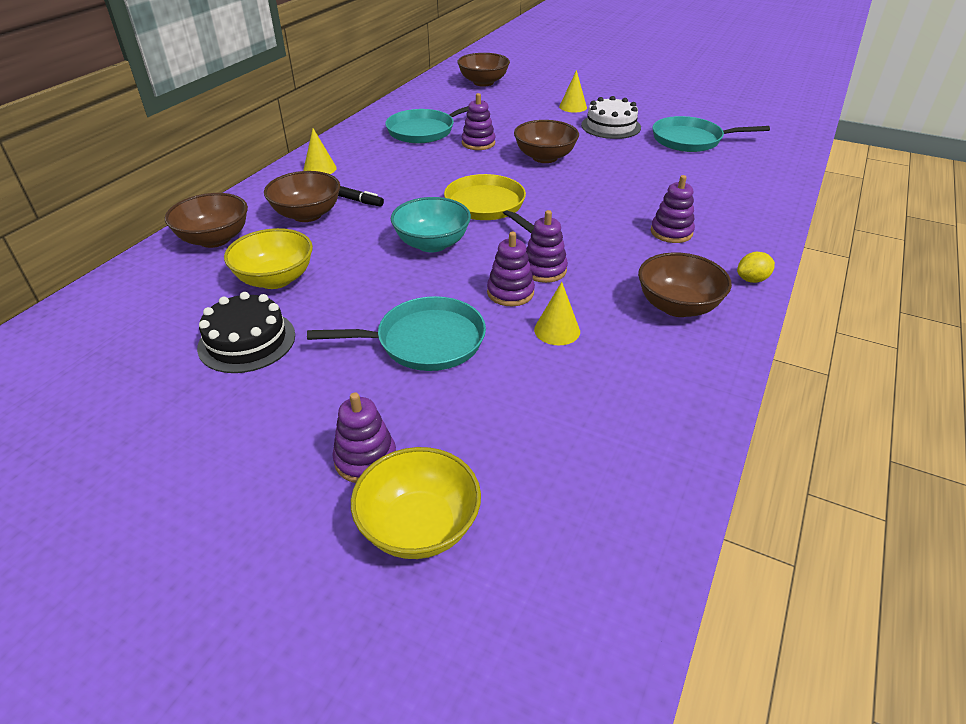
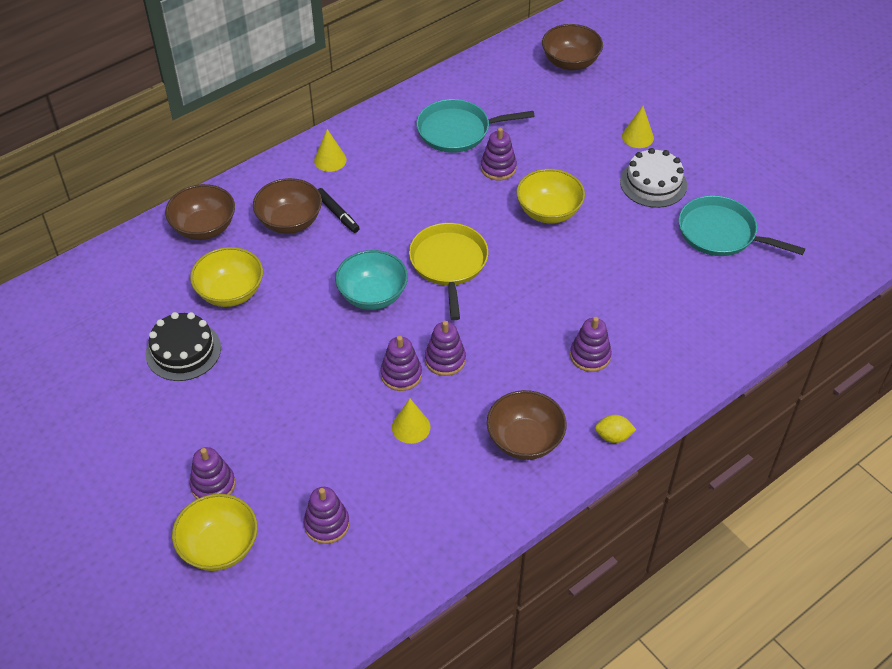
camera: 25 degrees right, 10 degrees up
turquoise pan [307,296,486,371] -> none
brown bowl [514,120,579,163] -> yellow bowl [516,169,585,224]
none -> purple stacking toy [304,487,350,544]

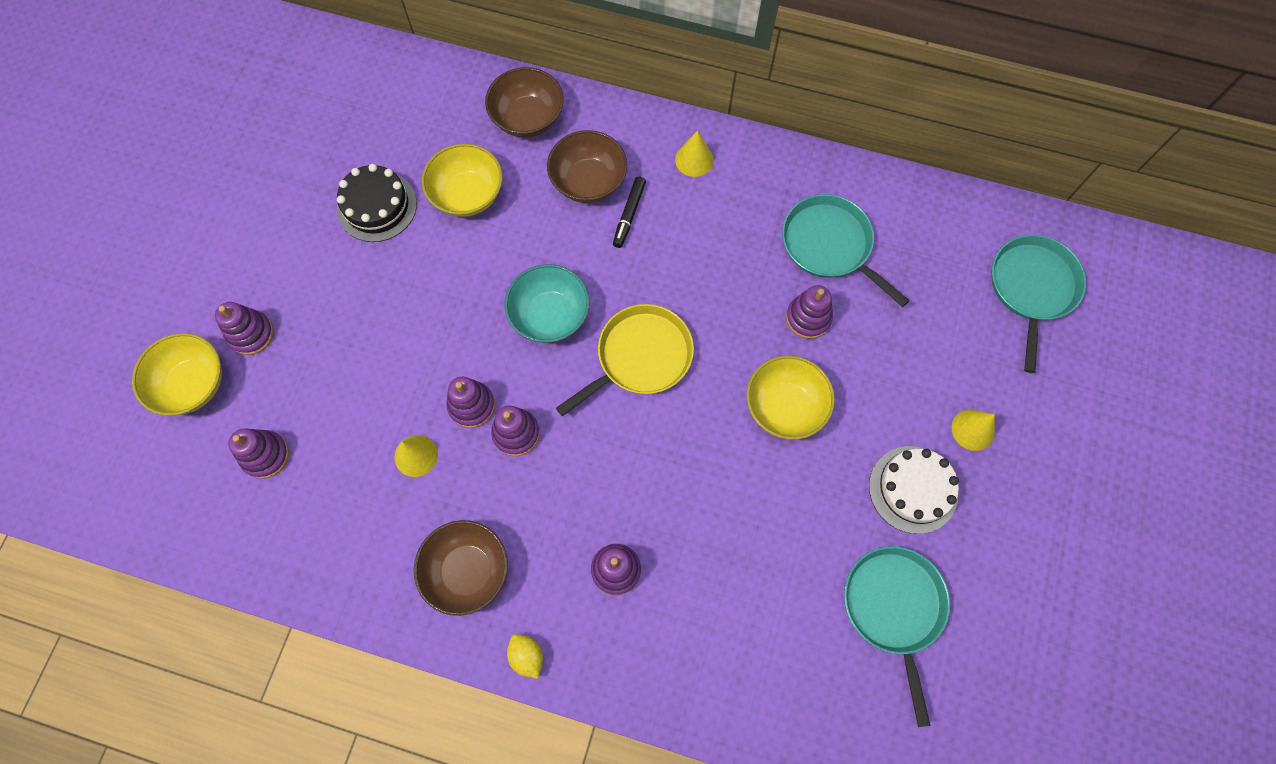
camera: 55 degrees right, 20 degrees up
brown bowl [542,24,603,70] -> turquoise pan [991,235,1086,373]

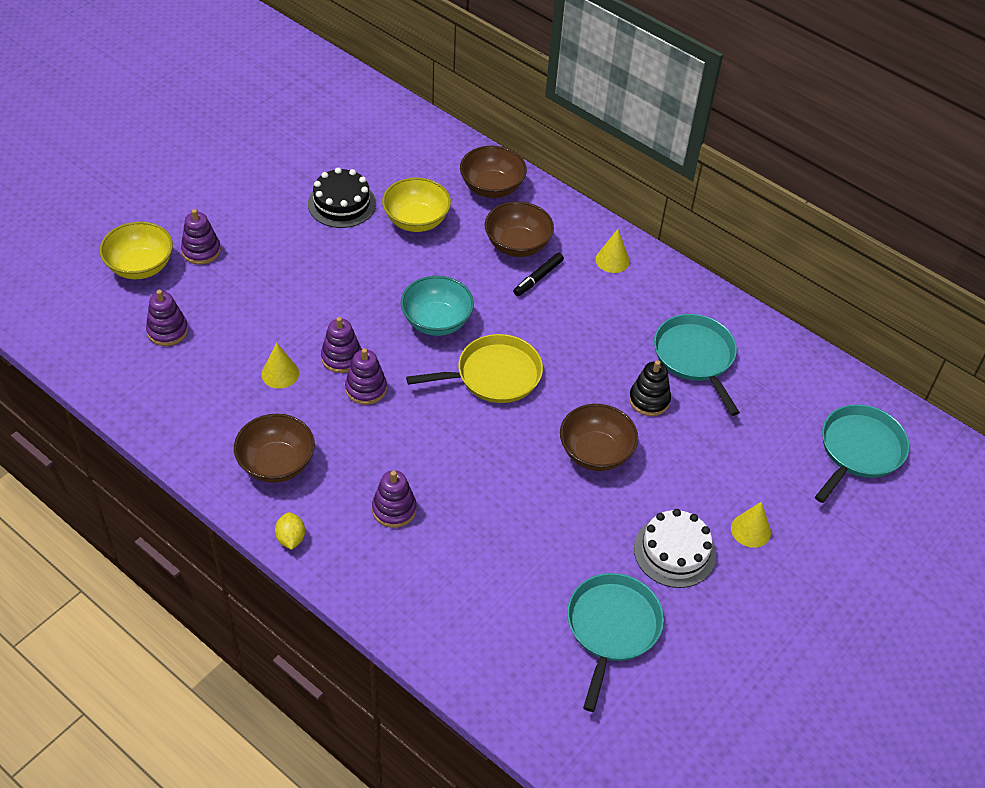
camera: 20 degrees right, 20 degrees down
yellow bowl [746,355,835,440] -> brown bowl [560,404,638,471]
purple stacking toy [786,285,833,339] -> black stacking toy [629,360,671,416]

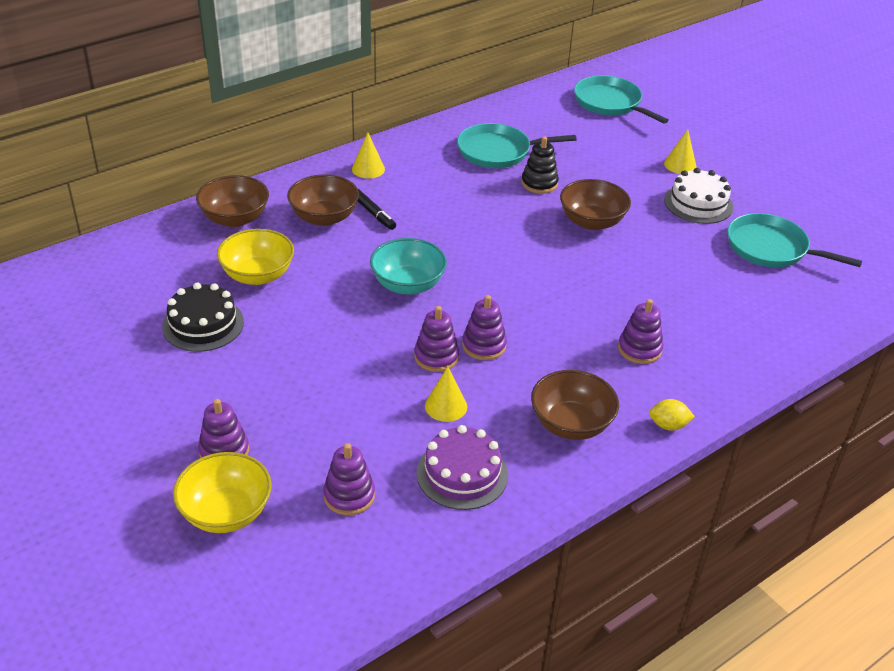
camera: 75 degrees left, 10 degrees down
yellow pan [406,334,543,403] -> none
none -> purple cake [417,425,508,510]

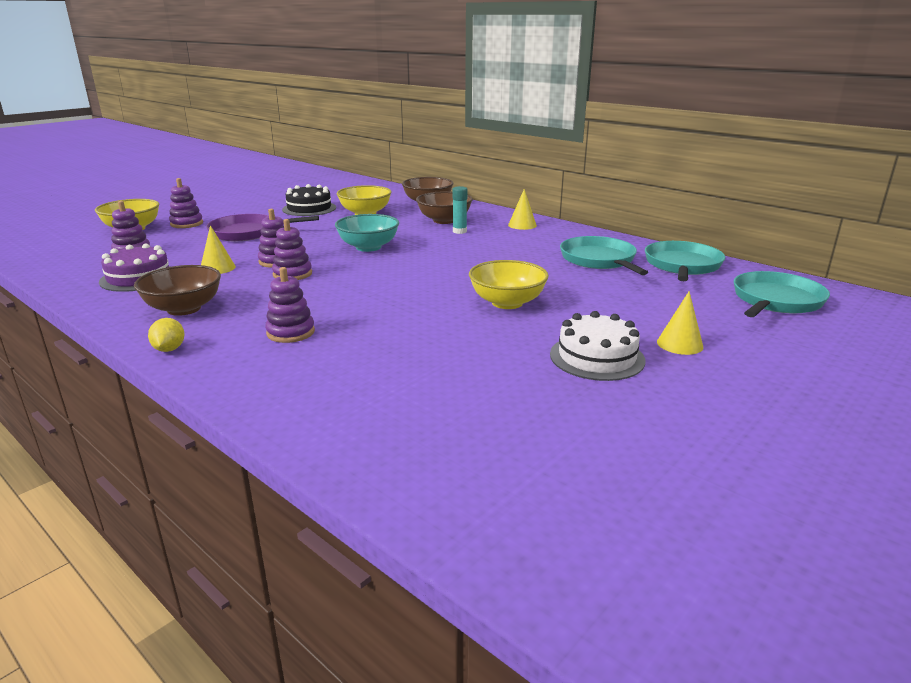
camera: 80 degrees right, 15 degrees down
black marker [358,189,396,230] -> turquoise glue stick [452,186,468,234]
black stacking toy [521,136,559,194] -> none
brown bowl [560,179,631,230] -> yellow bowl [469,260,549,309]
turquoise pan [727,213,862,267] -> turquoise pan moved to [645,241,725,281]
none -> purple pan [206,214,319,241]

